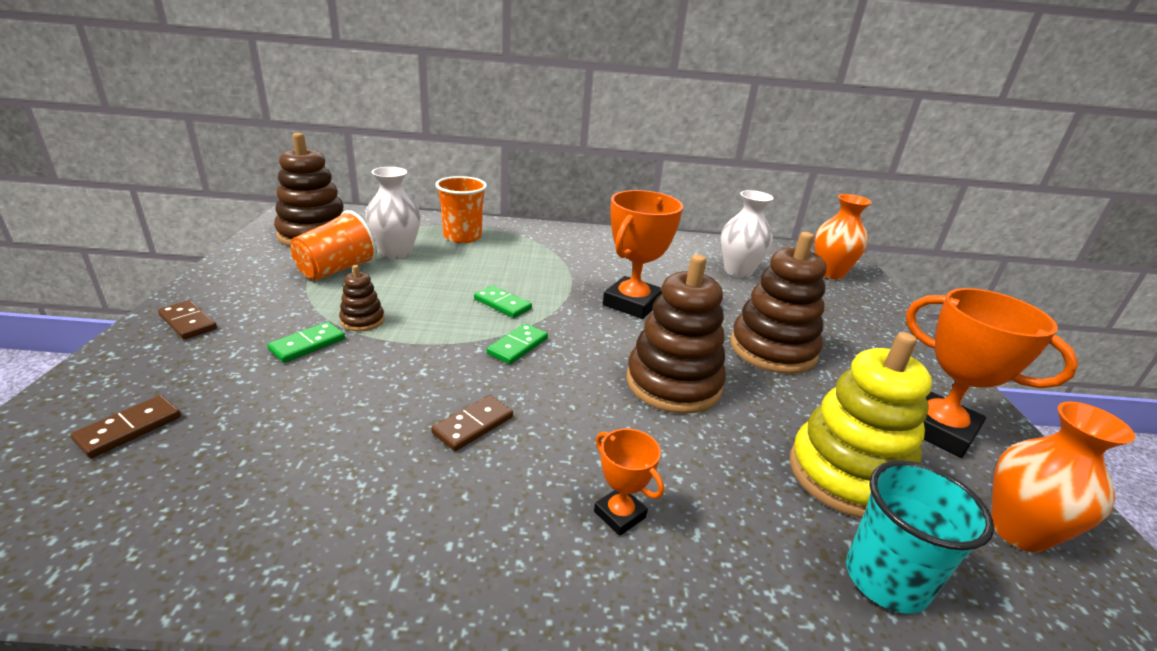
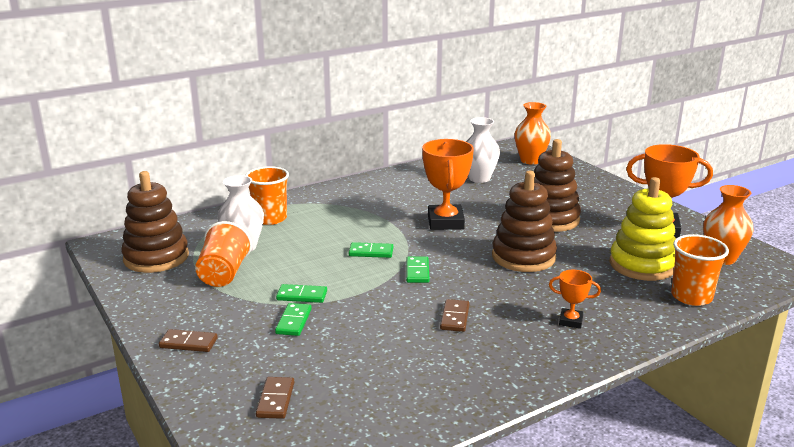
camera: 30 degrees left, 5 degrees down
brown stacking toy [339,265,384,331] -> green domino [276,284,327,303]
turquoise cup [846,460,994,614] -> orange cup [671,234,729,306]

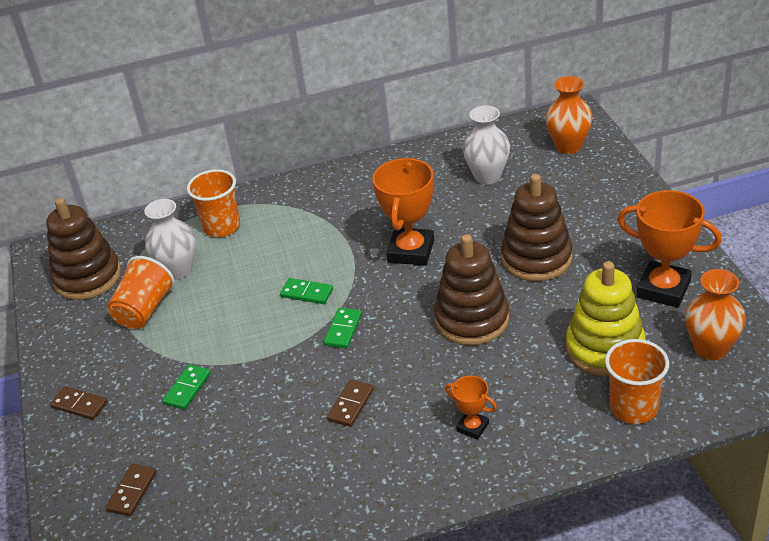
camera: 20 degrees right, 15 degrees up
green domino [276,284,327,303] -> none

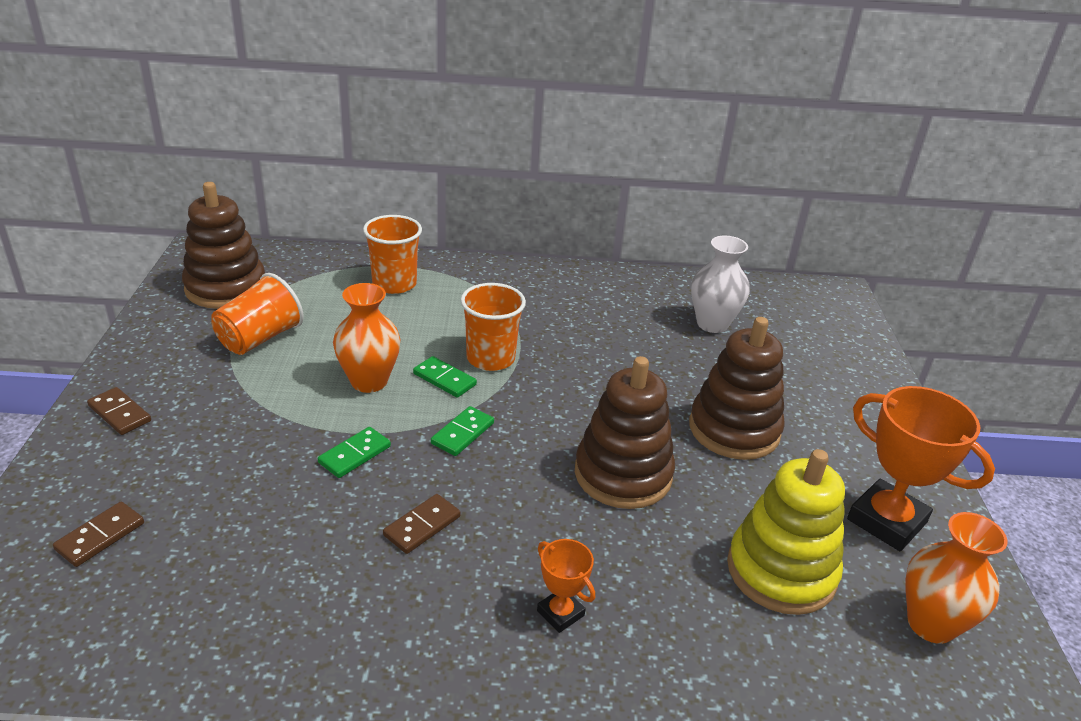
camera: 10 degrees right, 5 degrees down
white vase [144,199,196,280] -> none
green domino [162,364,211,410] -> green domino moved to [318,427,391,478]
orange trophy [372,158,434,266] -> none
orange vase [545,76,593,154] -> orange vase moved to [333,283,401,393]
orange cup [605,339,669,424] -> orange cup moved to [461,283,526,371]

